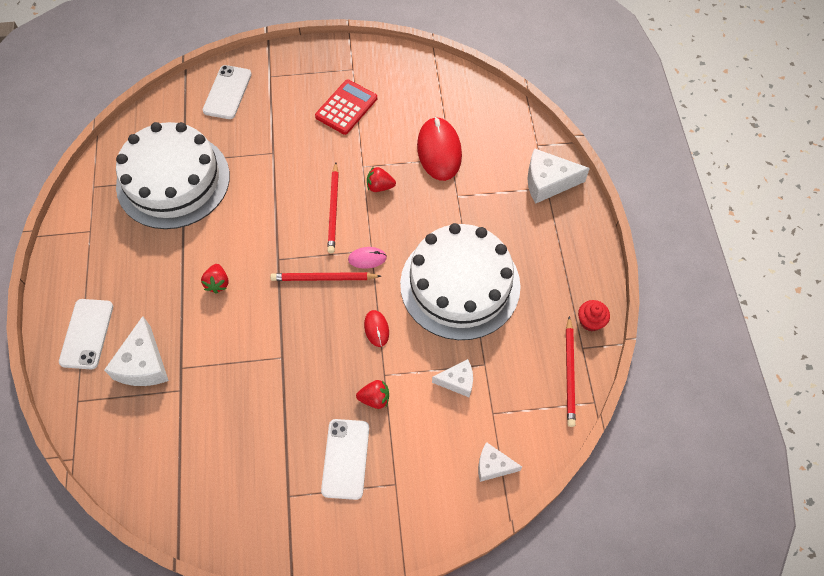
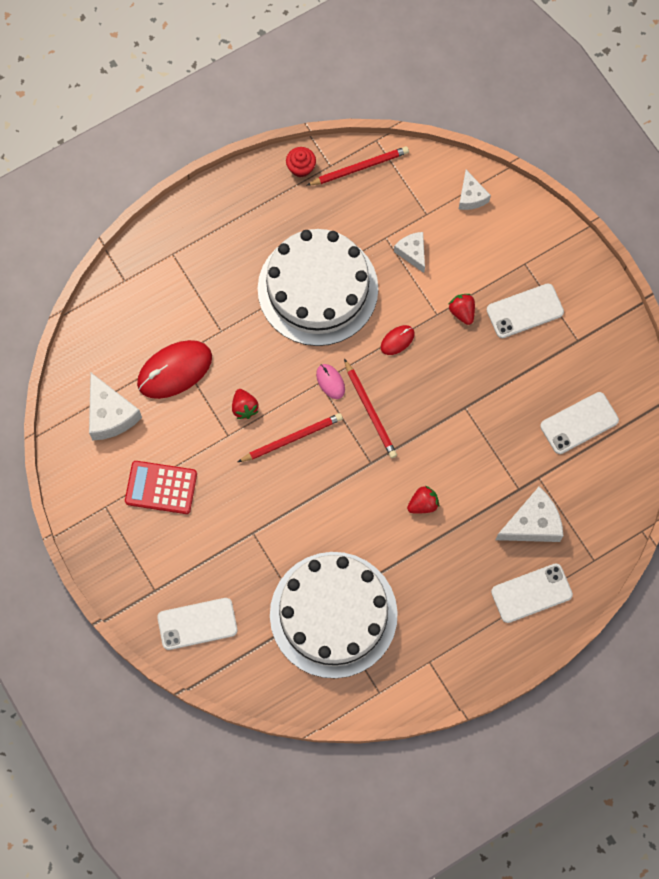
camera: 115 degrees left, 10 degrees up
white cheese [527,148,590,204] -> white cheese moved to [89,372,142,440]
none -> white phone [540,392,619,454]

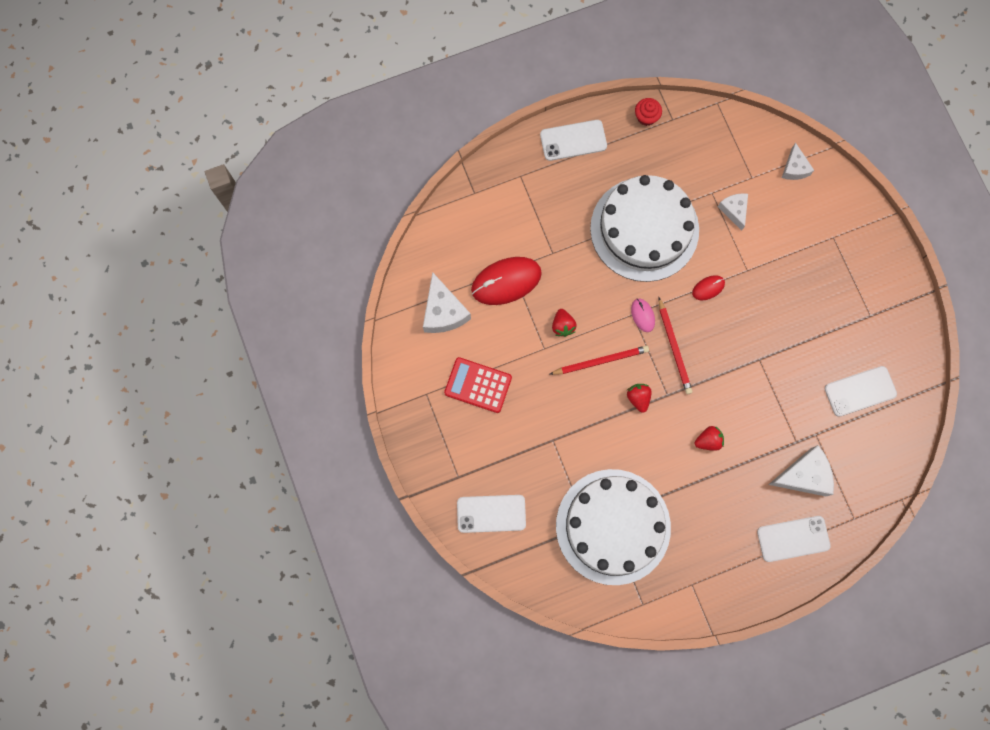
camera: 10 degrees right, 5 degrees up
red pencil [306,146,409,186] -> none
red strawberry [448,294,475,325] -> red strawberry moved to [627,384,652,413]
white phone [487,284,564,338] -> white phone moved to [540,120,607,161]

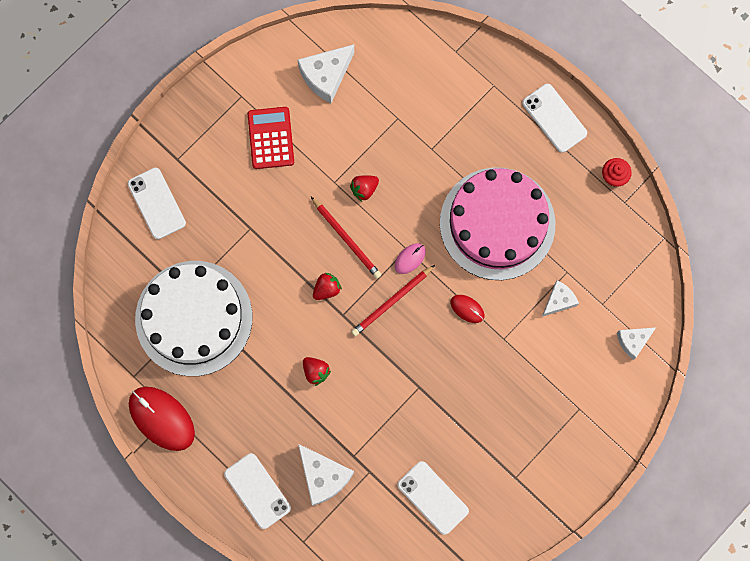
camera: 65 degrees right, 0 degrees up
red mouse [471,257,542,305] -> red mouse moved to [129,387,195,451]
white cake [590,175,699,282] -> pink cake [440,167,555,280]

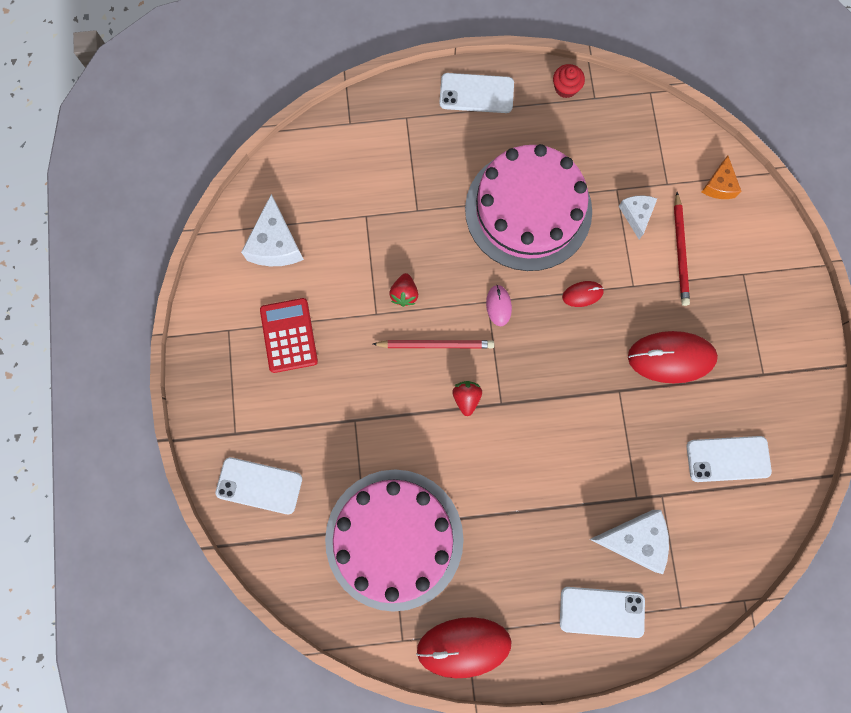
camera: 50 degrees left, 0 degrees up
white cake [135,261,252,376] -> pink cake [325,470,464,612]
red calculator [248,107,294,169] -> red calculator turned 45 degrees clockwise [260,298,318,373]
red strawberry [303,357,331,386] -> none
red pencil [351,265,435,336] -> red pencil moved to [674,192,690,306]
white cheese [617,328,656,360] -> orange cheese [701,156,742,199]
none -> red mouse [628,331,718,383]

